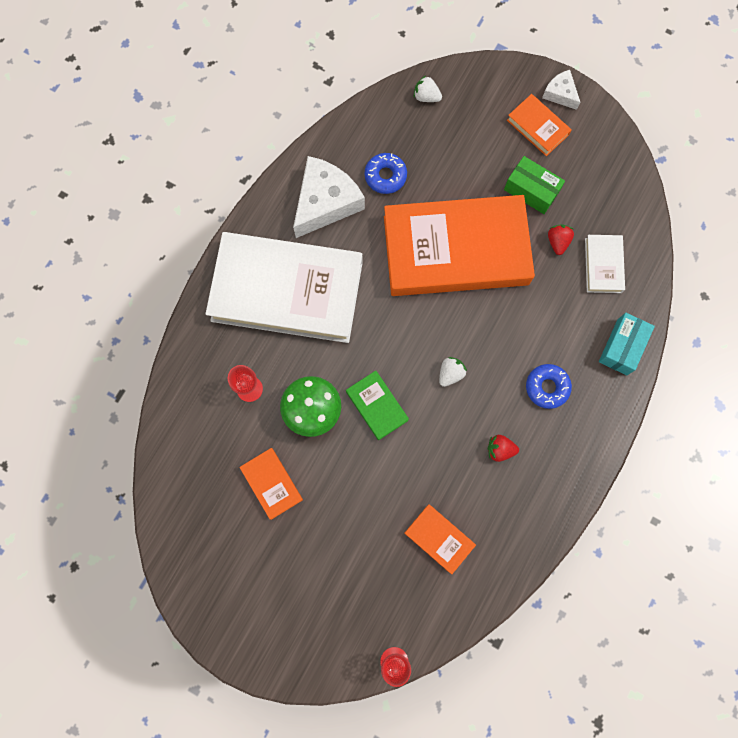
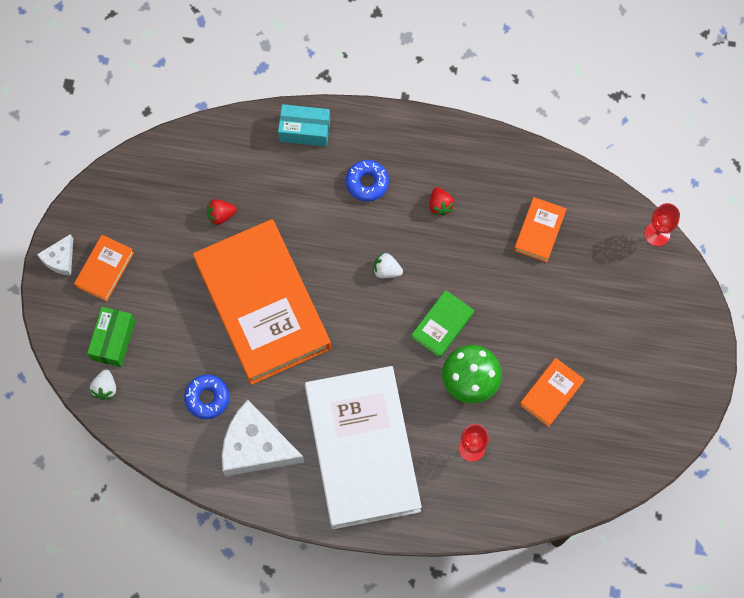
camera: 110 degrees left, 5 degrees down
green box [504,156,565,214] -> green box moved to [87,307,135,367]
white book [585,235,625,293] -> none

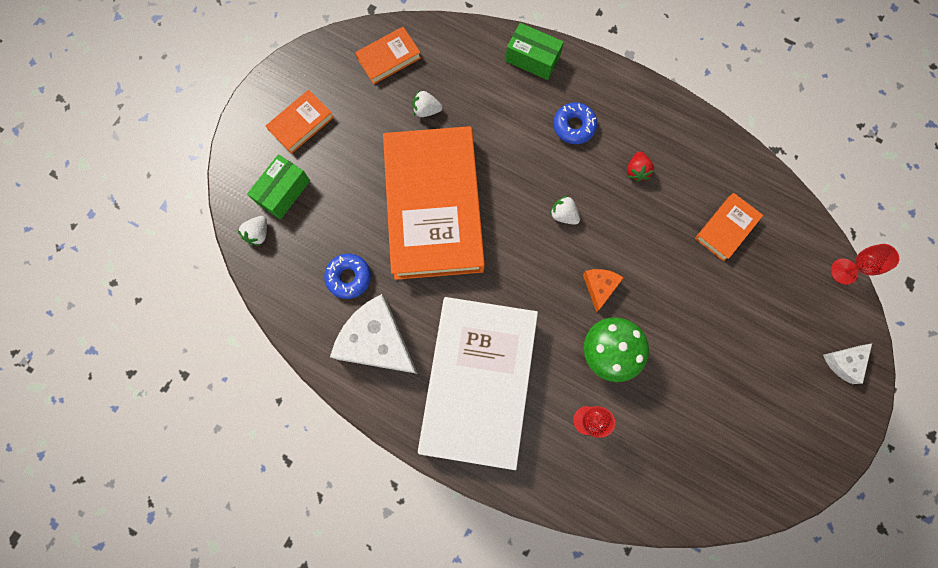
camera: 20 degrees right, 5 degrees up
white cheese [37,234,73,276] -> white cheese moved to [823,344,872,384]
red strawberry [207,199,237,225] -> white strawberry [412,91,442,117]
turquoise box [278,104,330,147] -> green box [506,23,564,80]
green book [411,290,474,358] -> orange cheese [583,269,624,312]
orange book [520,358,585,427] -> orange book moved to [355,27,421,84]

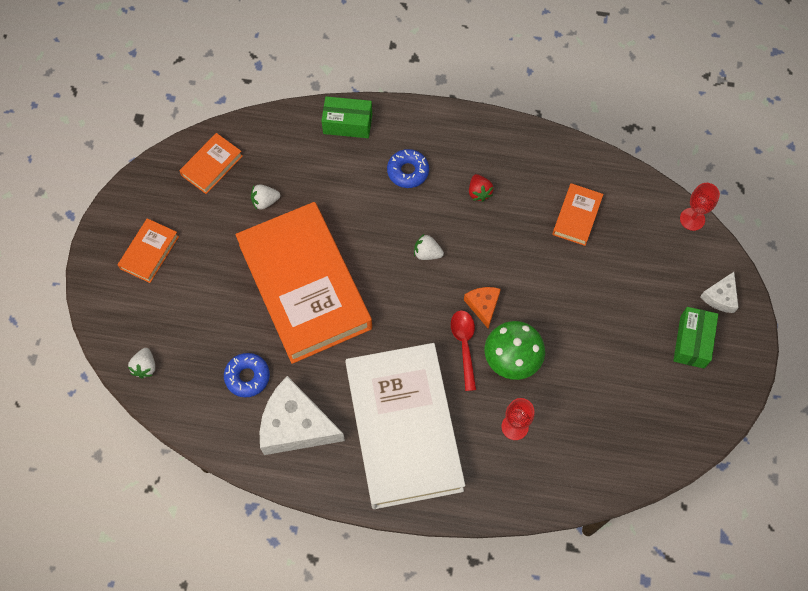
camera: 20 degrees left, 10 degrees down
green box [247,154,310,219] -> green box moved to [673,307,718,369]
none -> red spoon [451,310,476,391]

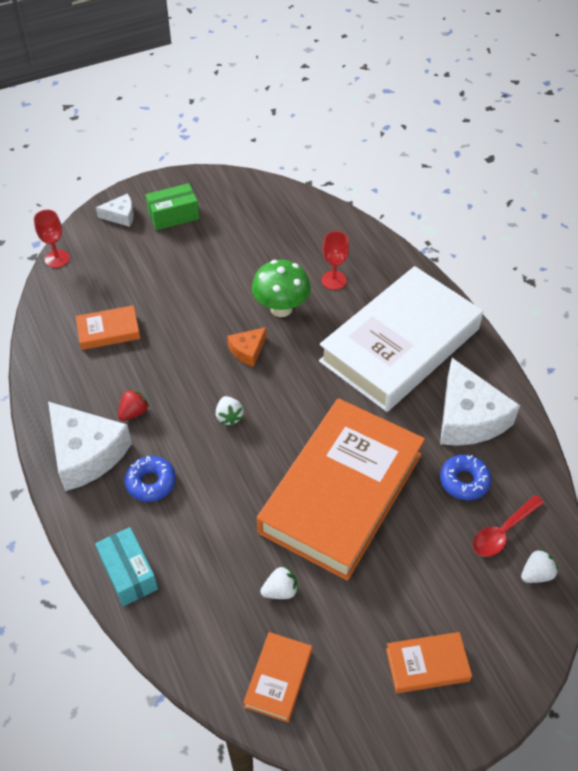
camera: 125 degrees left, 15 degrees down
orange book [179,133,243,194] -> orange book turned 75 degrees counterclockwise [243,632,312,723]
white strawberry [251,184,280,210] -> white strawberry turned 60 degrees counterclockwise [260,566,298,599]
green box [321,96,372,138] -> turquoise box [95,527,158,606]
red spoon [451,310,476,391] -> red spoon moved to [473,495,544,557]
none -> white cheese [48,402,132,491]

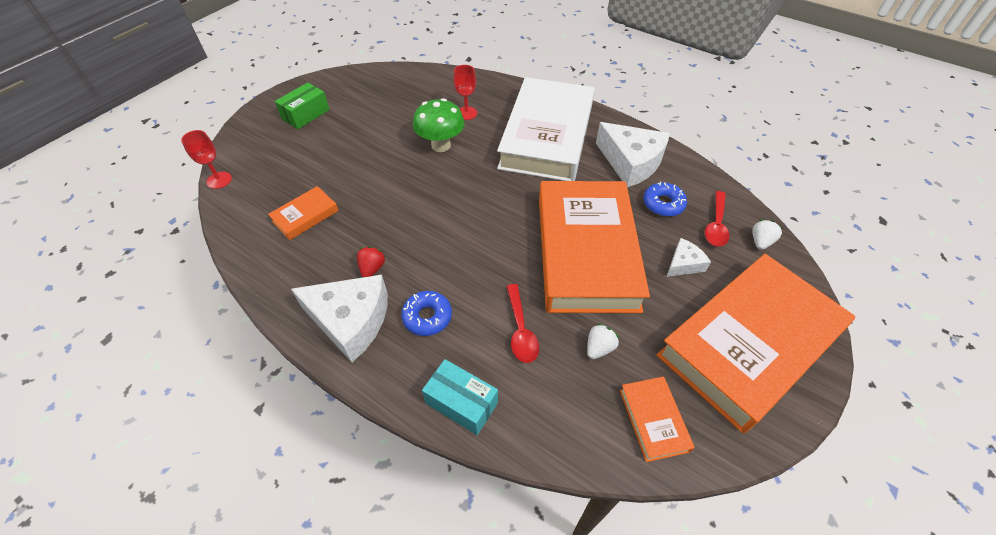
camera: 30 degrees left, 0 degrees up
white cheese [96,193,134,227] -> white cheese moved to [667,238,711,277]
white strawberry [216,396,244,426] -> none
orange cheese [227,327,267,367] -> none
orange book [386,632,472,693] -> orange book [656,254,855,433], size x2.44
none -> red spoon [507,284,539,363]

